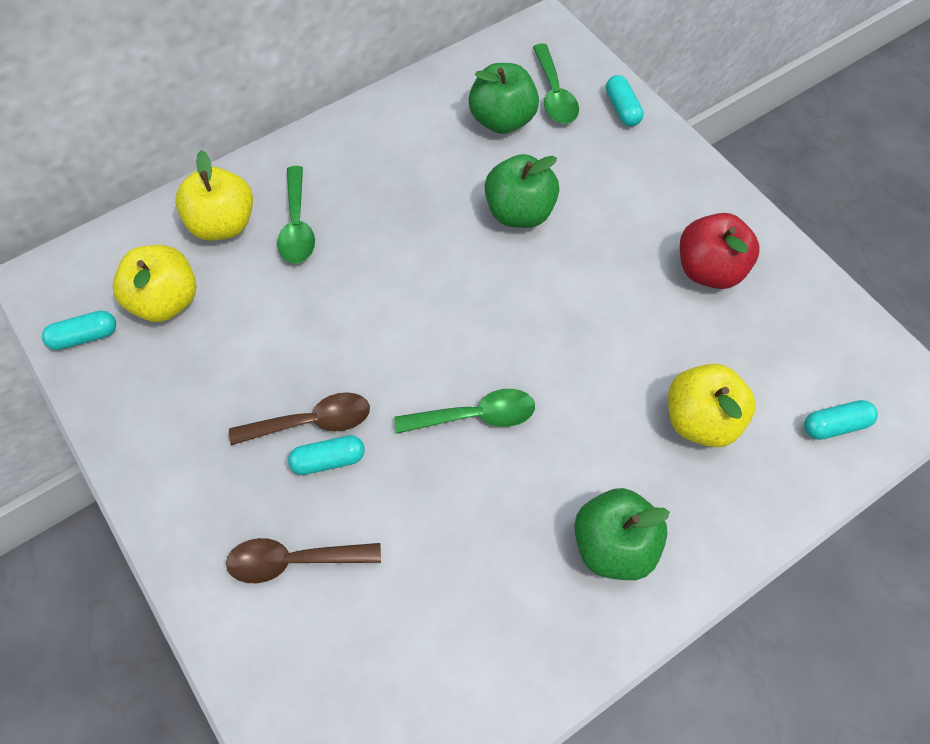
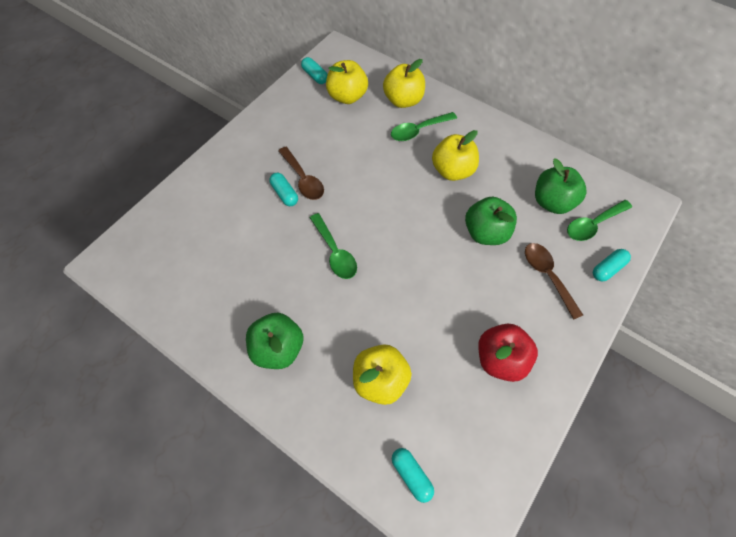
camera: 70 degrees right, 0 degrees up
brown spoon [226,538,381,583] -> brown spoon moved to [525,243,583,320]
none -> yellow apple [432,130,479,181]

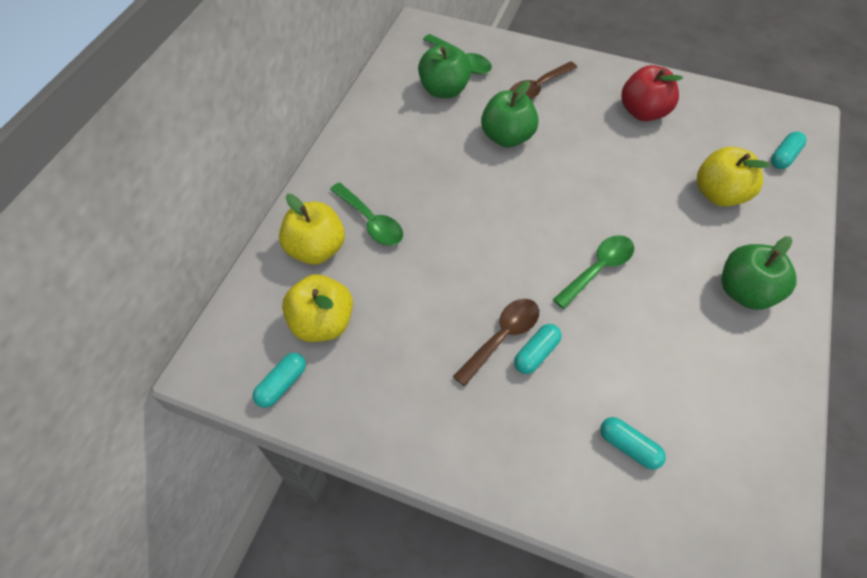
camera: 105 degrees left, 5 degrees down
yellow apple [432,130,479,181] -> none
turquoise capsule [593,249,631,281] -> turquoise capsule moved to [600,417,666,470]

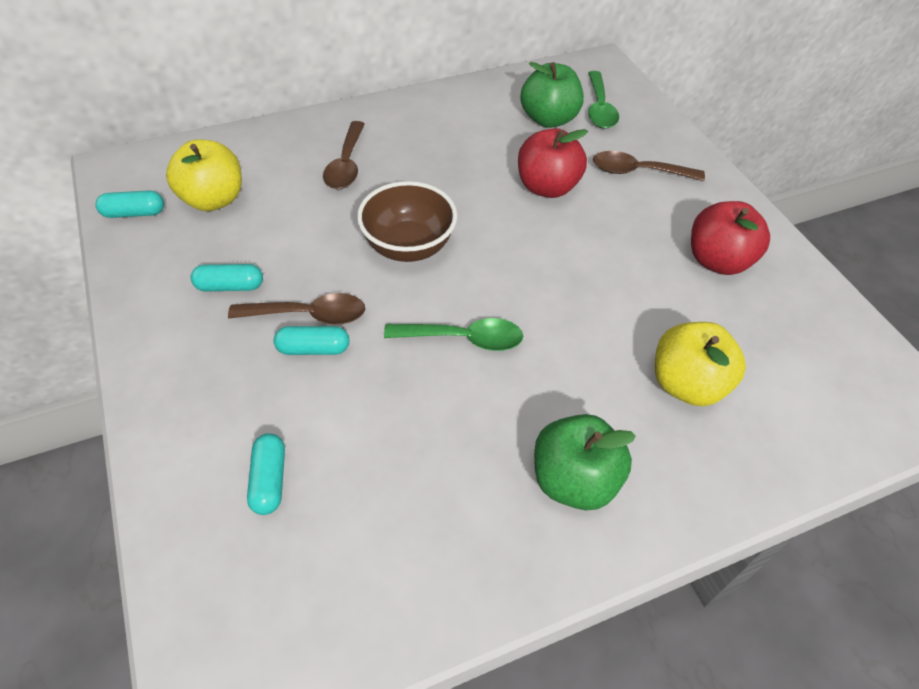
camera: 45 degrees right, 5 degrees down
yellow apple [279,194,345,264] -> none
green spoon [330,182,403,246] -> brown spoon [323,121,365,189]
green apple [481,80,539,148] -> red apple [518,128,588,198]
turquoise capsule [771,131,806,169] -> turquoise capsule moved to [191,264,263,291]
none -> brown bowl [357,181,457,262]

